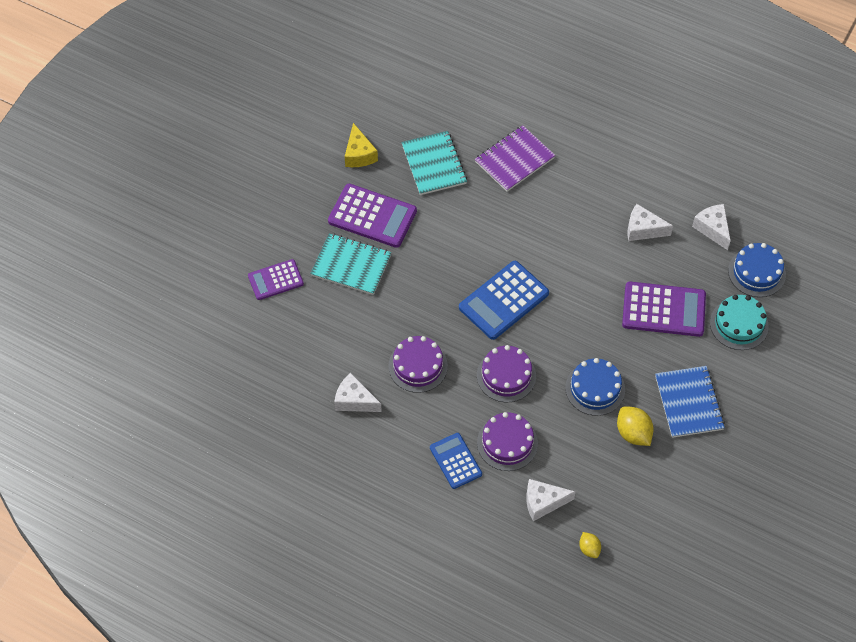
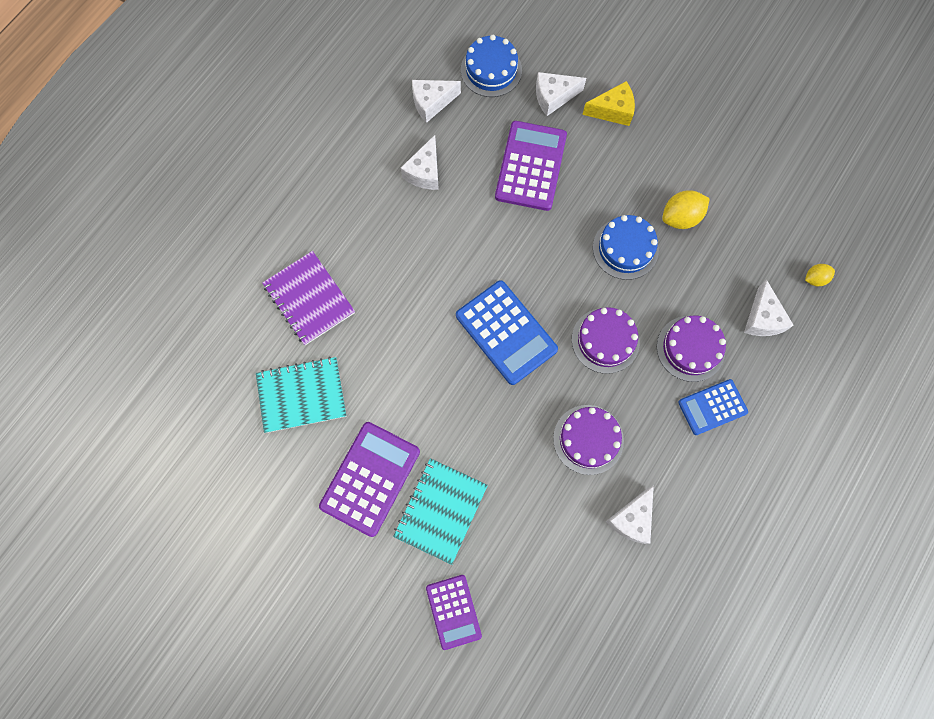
camera: 85 degrees left, 15 degrees up
yellow cheese [345,123,378,167] -> yellow cheese moved to [582,81,635,126]
blue notebook [655,366,725,438] -> none
turquoise cake [710,295,769,350] -> white cheese [536,72,586,116]

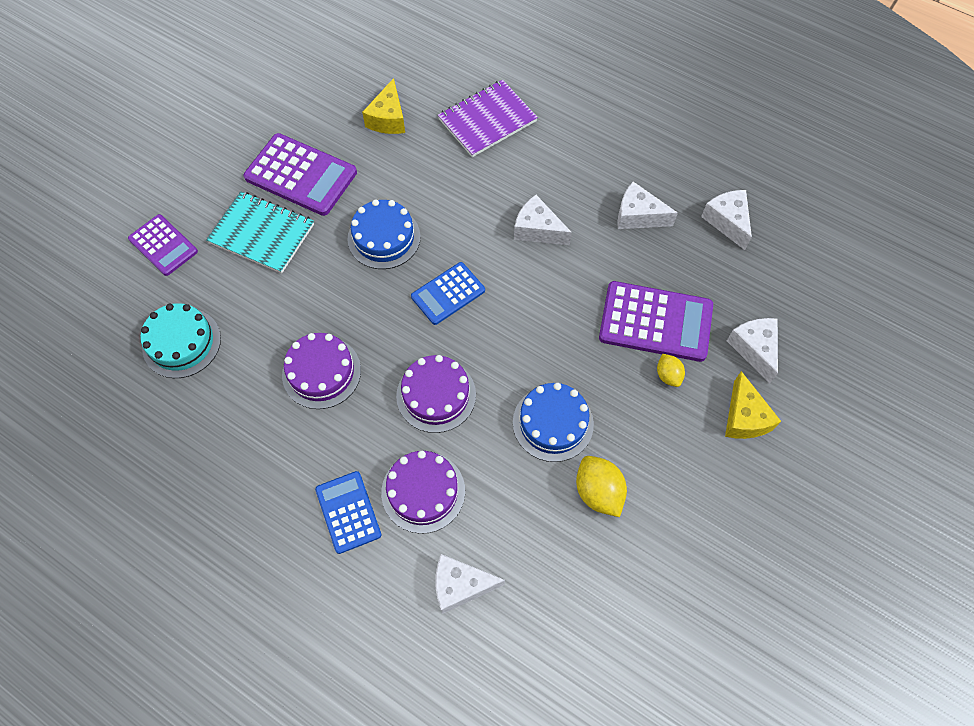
camera: 90 degrees right, 10 degrees down
turquoise notebook [256,357,346,433] -> yellow cheese [362,78,405,134]
purple calculator [426,575,482,650] -> purple calculator turned 120 degrees counterclockwise [128,214,198,276]
blue calculator [456,280,558,385] -> blue calculator [411,262,485,325], size x0.62
blue cake [461,35,522,97] -> blue cake moved to [347,199,421,269]
white cheese [606,486,654,544] -> white cheese moved to [514,195,572,245]
yellow lemon [805,264,835,286] -> yellow lemon moved to [657,354,685,387]
none -> turquoise cake [141,303,221,378]

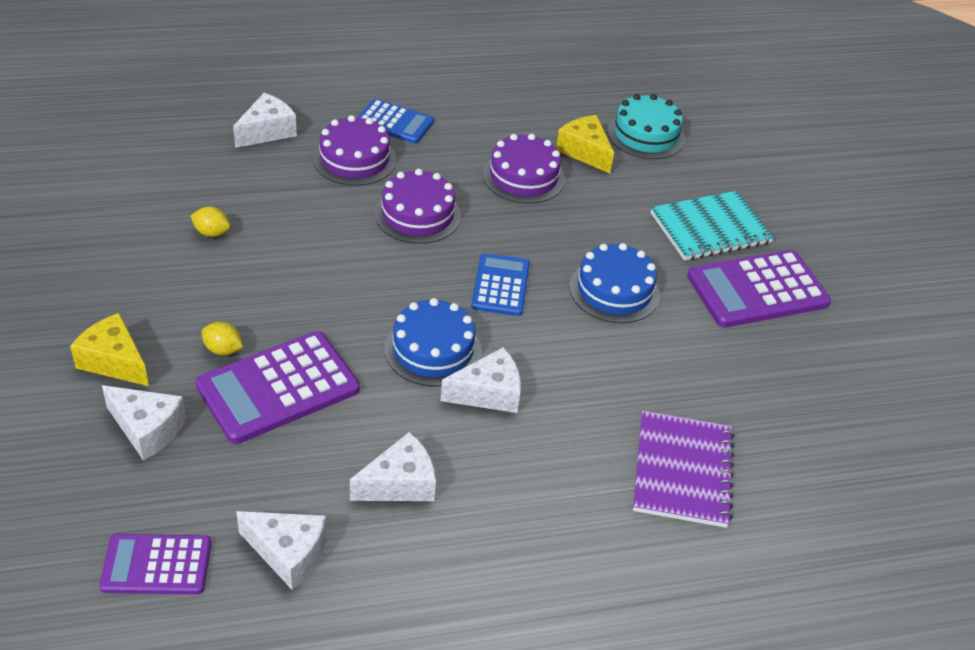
camera: 130 degrees right, 20 degrees down
purple calculator [128,214,198,276] -> purple calculator moved to [99,534,212,595]
yellow cheese [362,78,405,134] -> yellow cheese moved to [556,115,614,173]
blue cake [513,383,594,462] -> blue cake moved to [385,298,482,387]
yellow lemon [576,456,627,517] -> yellow lemon [190,207,230,237], size x0.59

